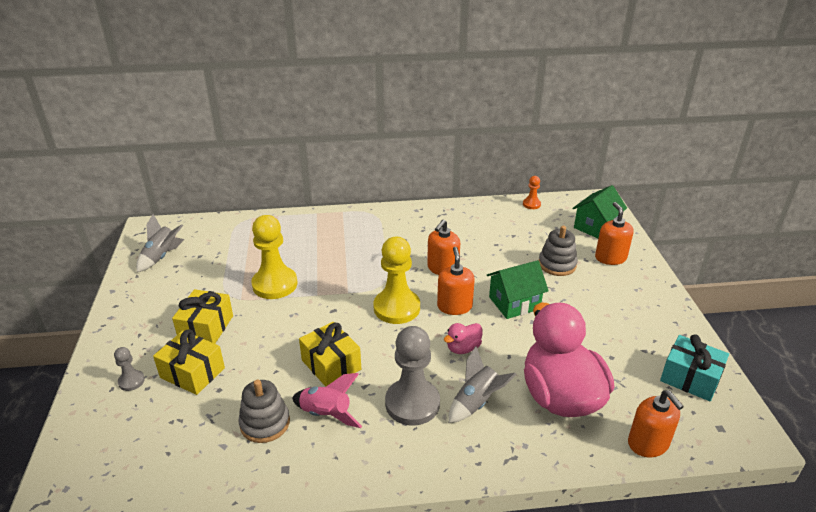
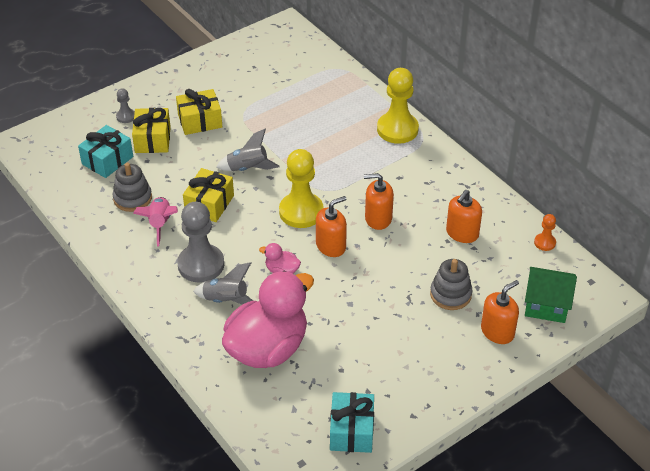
camera: 60 degrees right, 10 degrees up
grey rocket [136,214,185,272] -> grey rocket moved to [216,129,280,171]
yellow pawn [251,215,297,299] -> yellow pawn moved to [377,68,419,144]
green house [487,260,549,319] -> none
orange soap dispenser [628,390,684,457] -> orange soap dispenser moved to [446,190,482,243]
none -> turquoise gift [78,125,133,178]

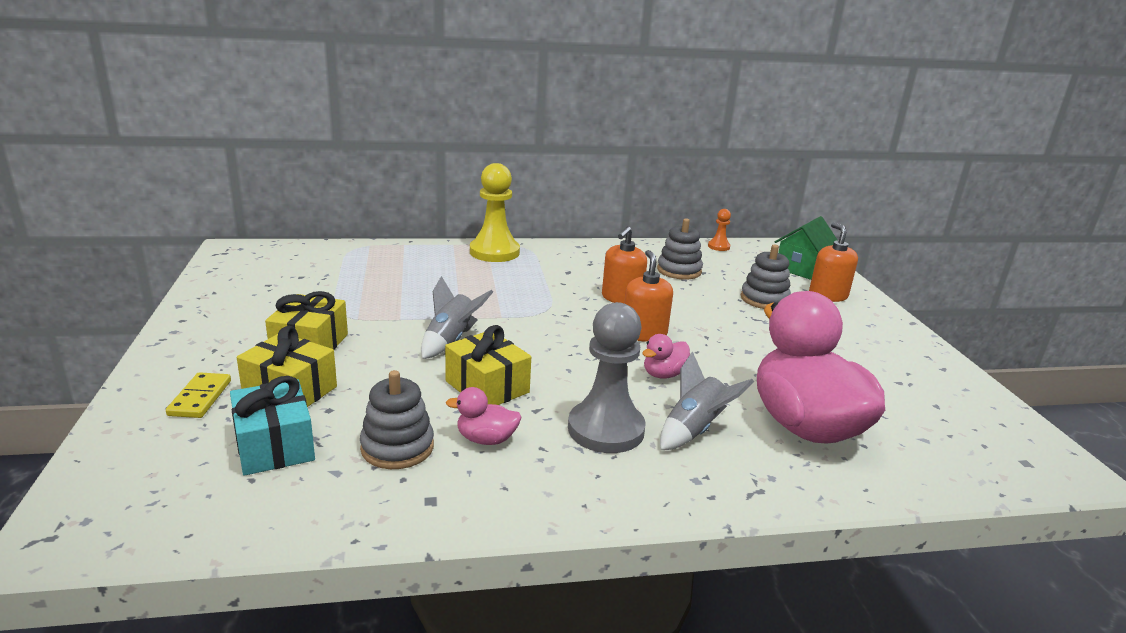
camera: 65 degrees left, 20 degrees down
grey pawn [116,88,135,123] -> yellow domino [166,372,231,418]
pink rocket [133,197,178,246] -> pink duck [446,387,522,445]
yellow pawn [279,149,324,228] -> none
turquoise gift [330,392,374,453] -> none
orange soap dispenser [446,190,482,243] -> grey stacking toy [657,219,703,280]

